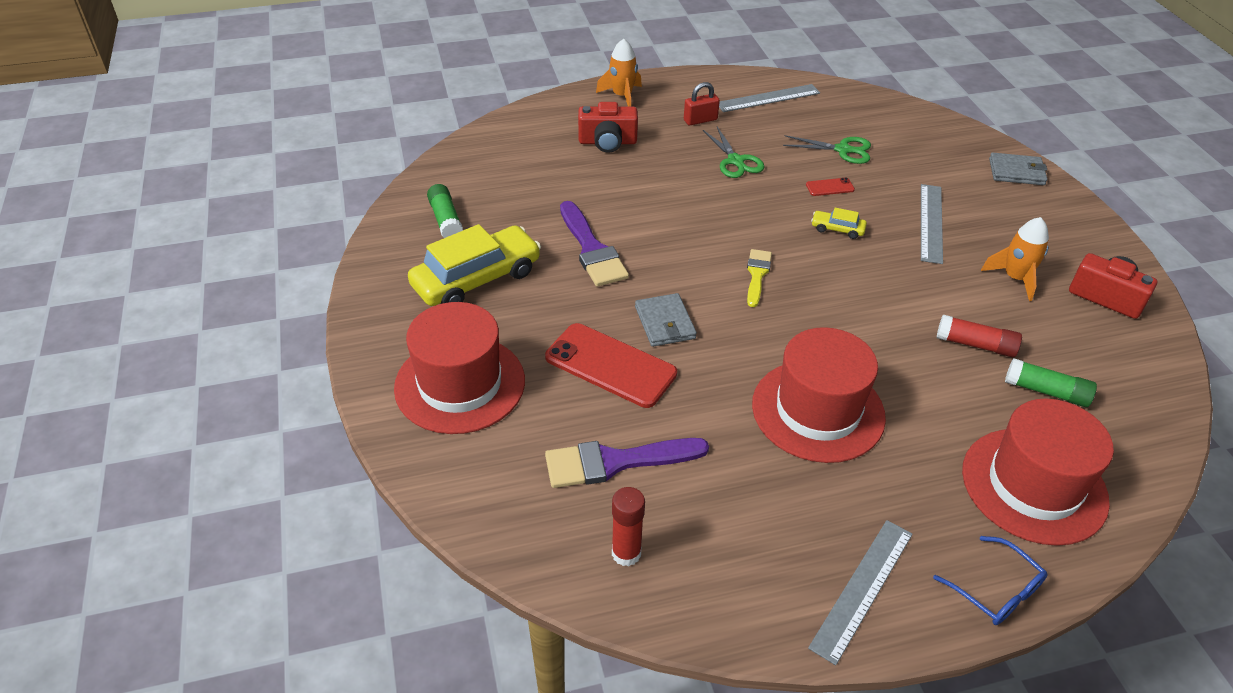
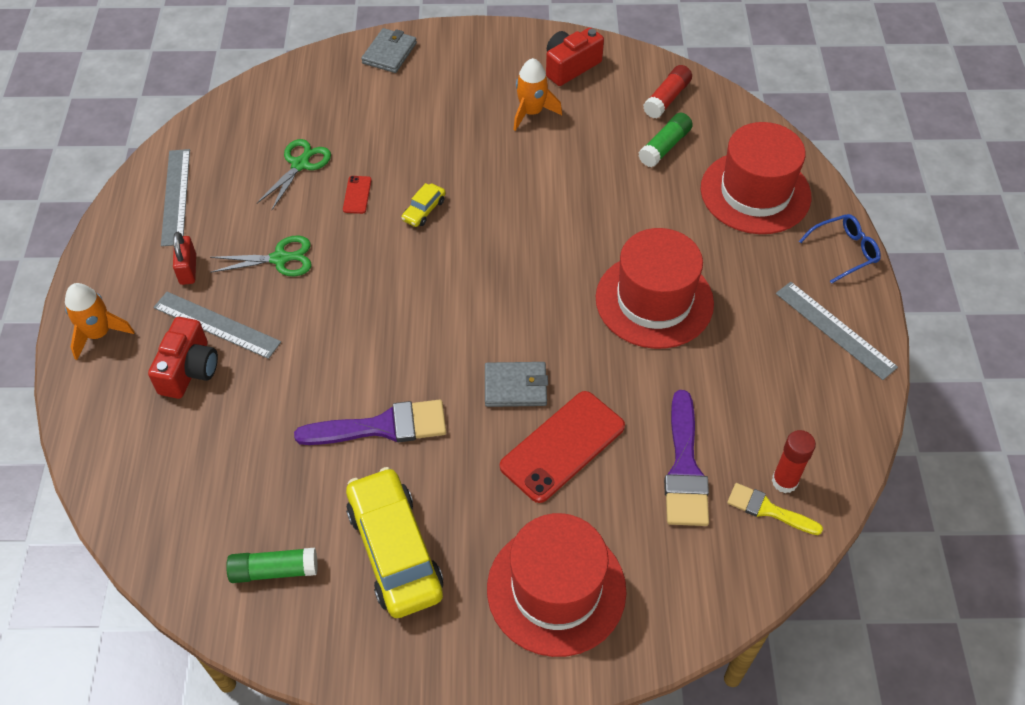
camera: 75 degrees left, 10 degrees up
yellow brush [747,249,772,307] -> yellow brush moved to [727,483,823,535]
grey ruler [921,184,943,264] -> grey ruler moved to [153,292,281,359]
red glue stick [937,315,1022,357] -> red glue stick moved to [643,65,692,119]

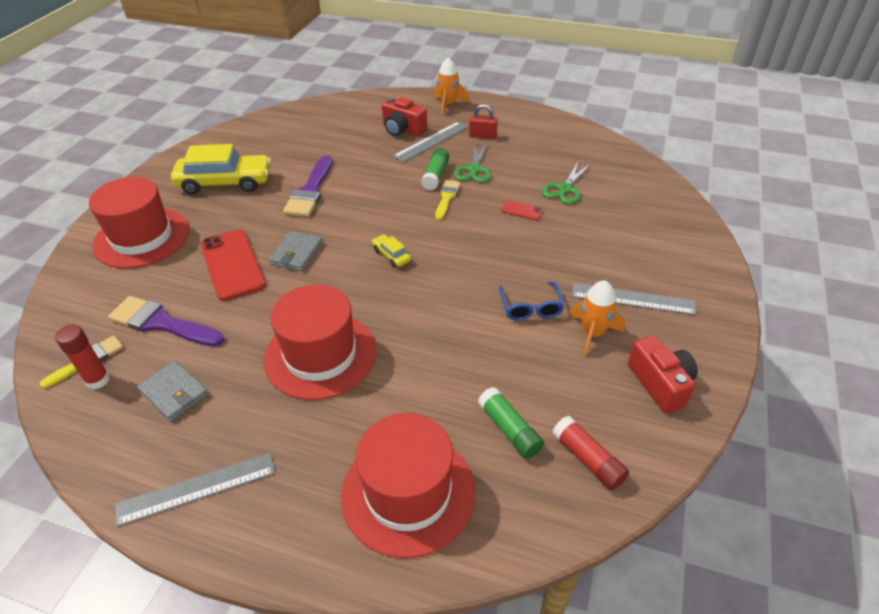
camera: 110 degrees right, 10 degrees down
grey ruler [161,149,190,246] -> grey ruler moved to [572,283,696,315]
green glue stick [226,548,318,583] -> green glue stick moved to [421,148,449,190]
green scissors [257,139,331,210] -> green scissors turned 75 degrees clockwise [542,162,590,204]
grey wallet [361,28,417,73] -> grey wallet moved to [137,361,209,422]
yellow car [401,183,446,227] -> yellow car moved to [372,235,411,267]
blue glasses [799,214,881,284] -> blue glasses moved to [499,282,564,321]
none -> yellow brush [435,180,461,220]

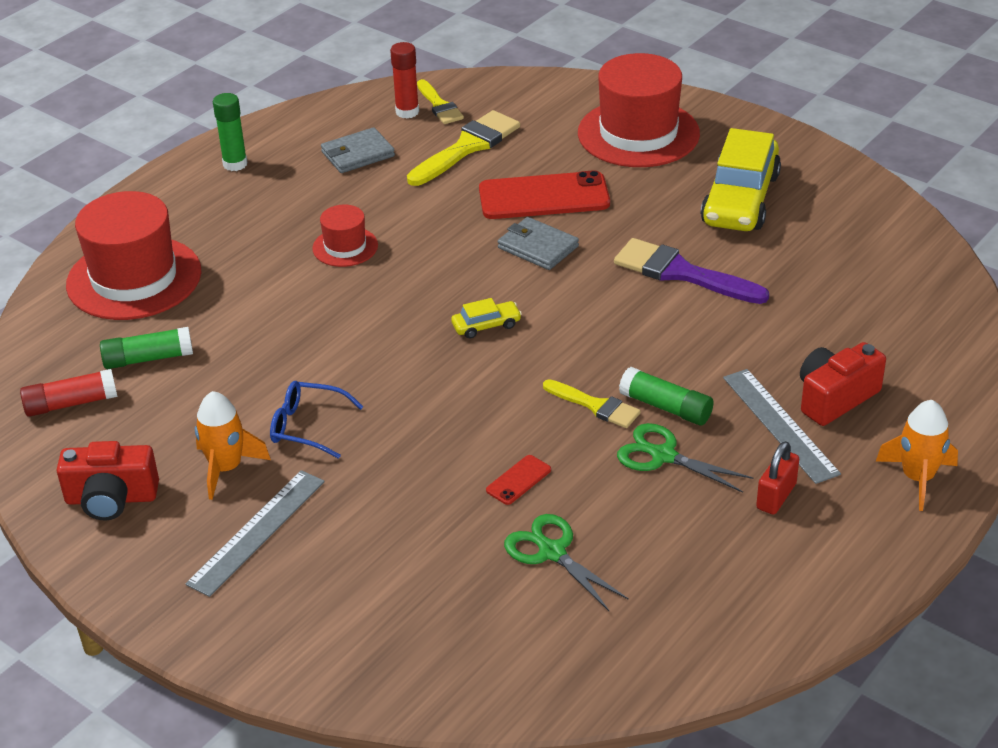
camera: 110 degrees right, 5 degrees down
purple brush [108,296,224,347] -> yellow brush [407,110,520,186]
grey ruler [115,453,275,527] -> green glue stick [213,93,248,171]
red hat [264,285,376,400] -> red hat [312,205,378,267], size x0.50

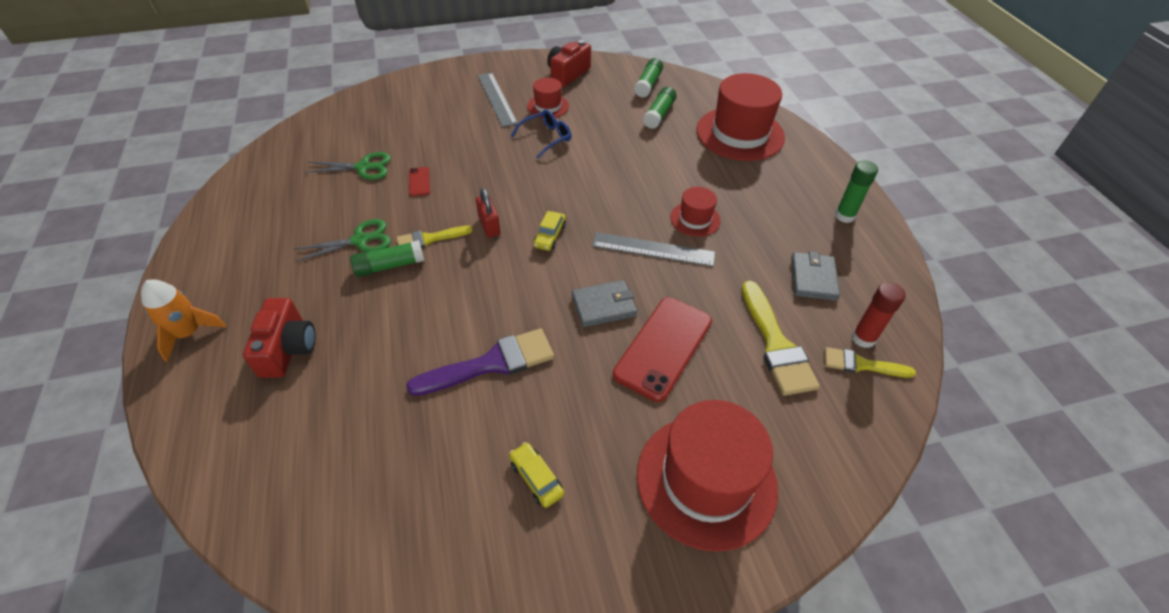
camera: 125 degrees right, 10 degrees up
red glue stick [20,369,118,417] -> green glue stick [634,58,663,98]
orange rocket [195,391,271,500] -> red hat [527,78,569,118]
yellow car [701,128,781,231] -> yellow car [509,442,564,508], size x0.44
grey ruler [723,369,841,484] -> grey ruler moved to [592,232,715,267]
red padlock [756,441,799,515] -> red padlock moved to [476,188,500,238]

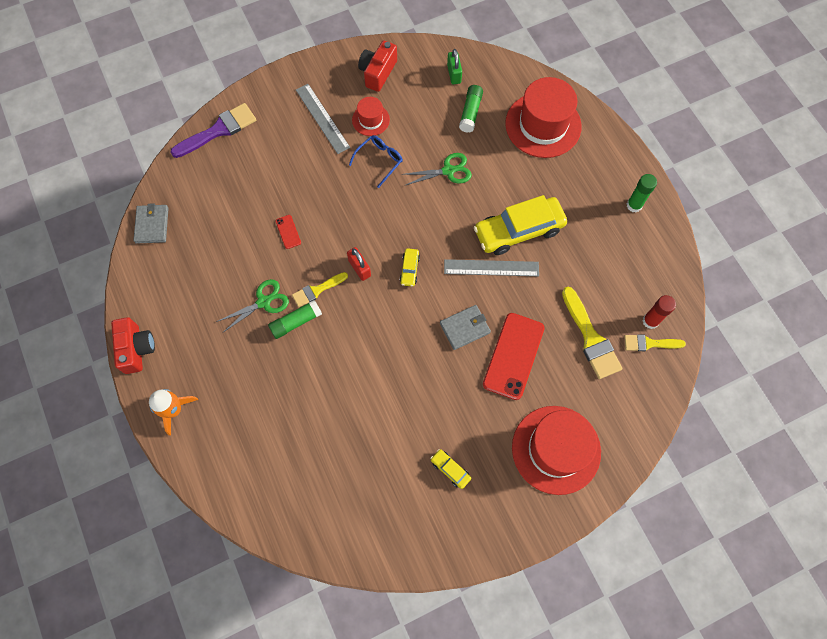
camera: 10 degrees left, 20 degrees up
red camera [243,298,316,378] -> red camera moved to [111,317,155,374]
green scissors [305,152,391,180] -> green scissors moved to [402,153,472,185]
purple brush [406,328,554,396] -> purple brush moved to [171,103,256,158]
green glue stick [634,58,663,98] -> green padlock [447,49,462,84]
red hat [670,187,721,237] -> yellow car [474,195,567,255]
grey wallet [791,251,840,301] -> grey wallet moved to [134,203,169,244]

